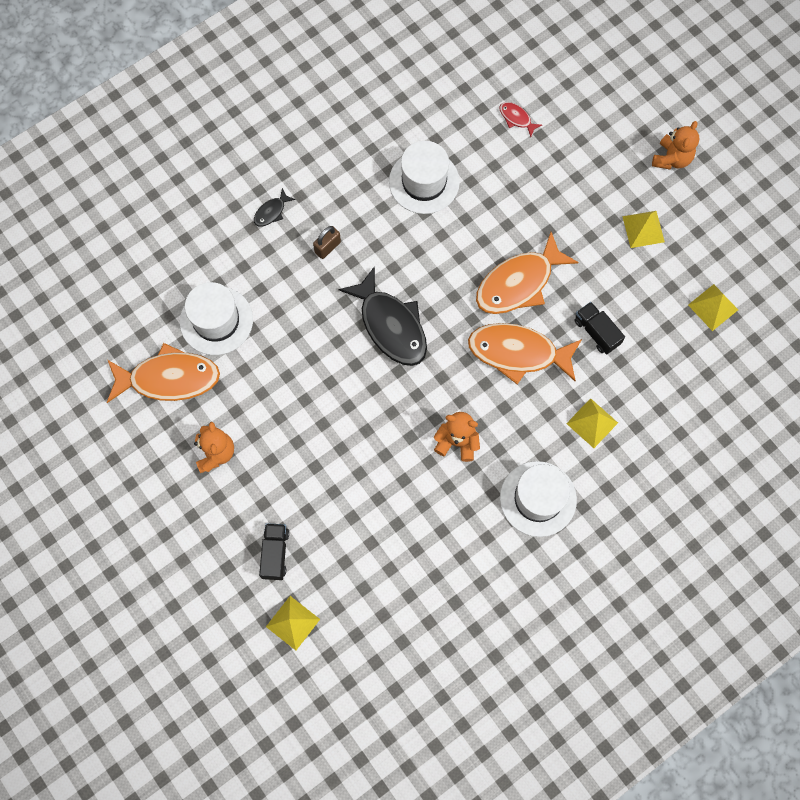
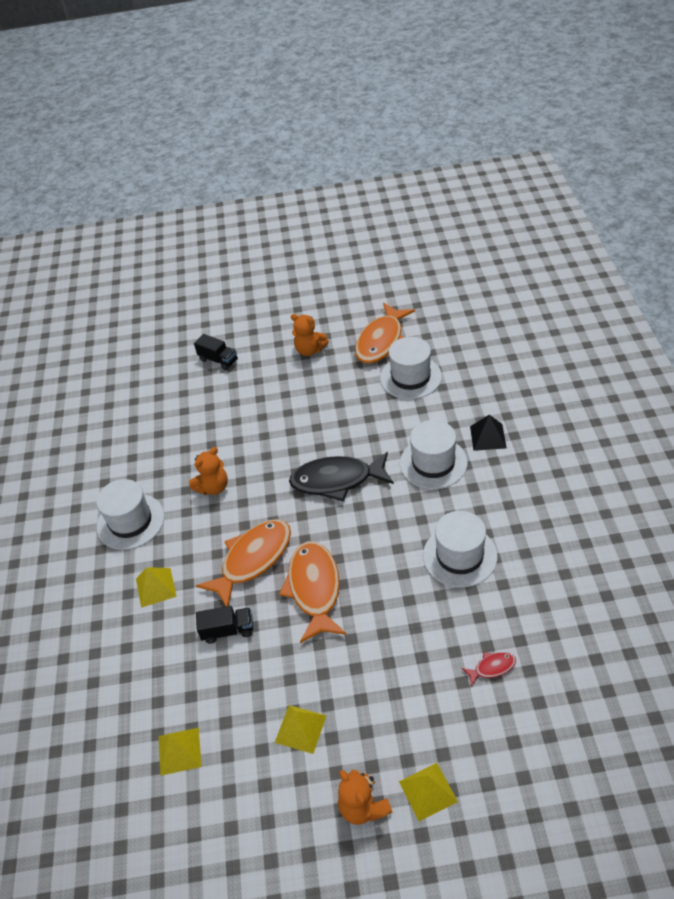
camera: 125 degrees right, 25 degrees down
black fish [254,188,296,227] -> black pyramid [470,415,507,451]
yellow pyramid [266,596,320,650] -> yellow pyramid moved to [399,763,458,821]
brown padlock [313,226,341,259] -> white hat [400,420,468,489]

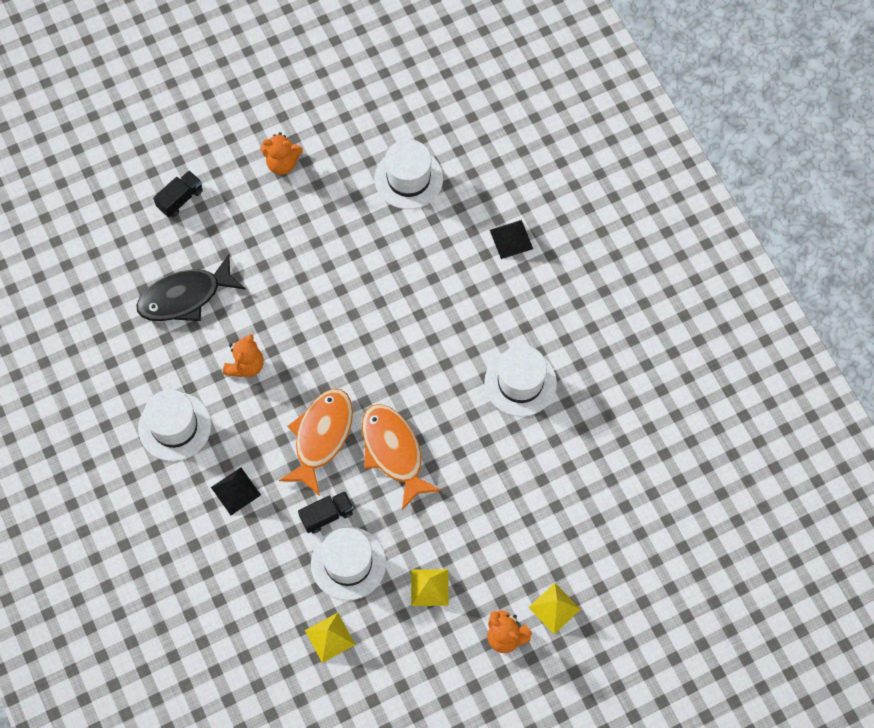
camera: 25 degrees left, 20 degrees up
yellow pyramid [136,567,177,608] -> black pyramid [211,467,261,515]
black truck [194,334,238,370] -> black truck turned 60 degrees counterclockwise [153,171,203,217]
black fish [289,452,394,502] -> black fish moved to [136,254,245,321]
orange fish [355,303,415,363] -> none
white hat [400,420,468,489] -> white hat moved to [311,527,386,600]
red fish [462,652,516,687] -> none

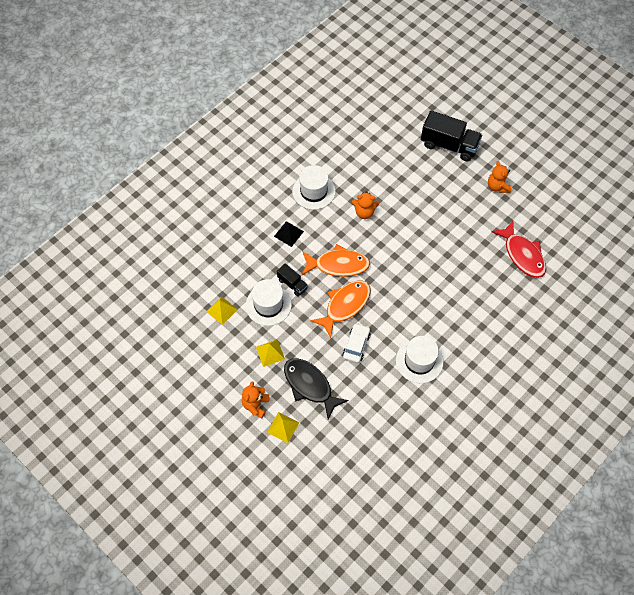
camera: 70 degrees right, 5 degrees down
black fish [136,254,245,321] -> black fish moved to [284,358,349,420]
black truck [153,171,203,217] -> black truck [421,111,482,161], size x1.92
white hat [374,139,443,209] -> red fish [491,221,546,278]
black pyramid [490,220,533,259] -> none
none -> white car [343,323,370,363]

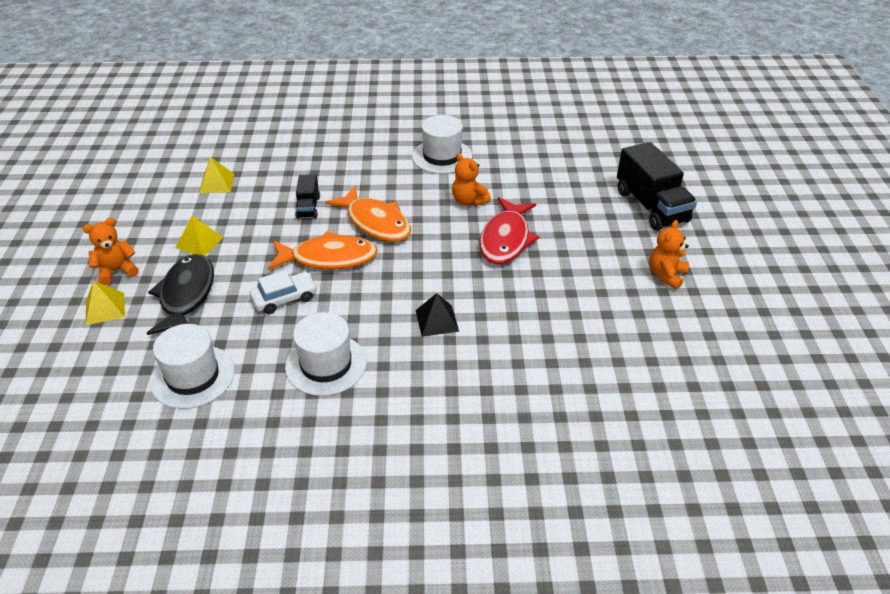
camera: 45 degrees right, 20 degrees down
white hat [246,279,292,326] -> white hat moved to [150,324,235,409]
black pyramid [274,221,304,247] -> black pyramid moved to [415,293,459,337]
red fish [491,221,546,278] -> red fish moved to [479,197,540,264]

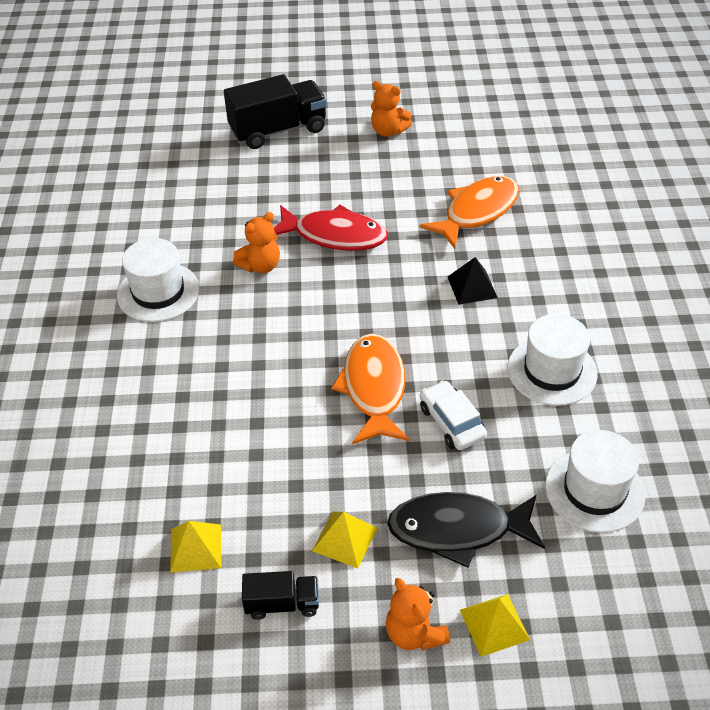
camera: 90 degrees left, 5 degrees up
black truck [295,174,320,219] -> black truck moved to [242,571,319,620]
orange fish [325,186,411,242] -> orange fish moved to [419,176,519,249]

